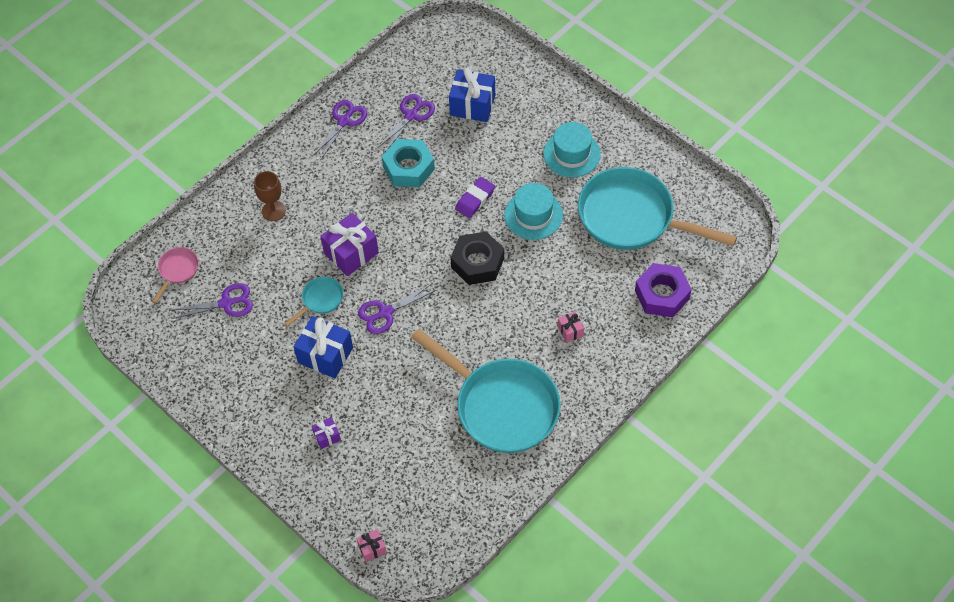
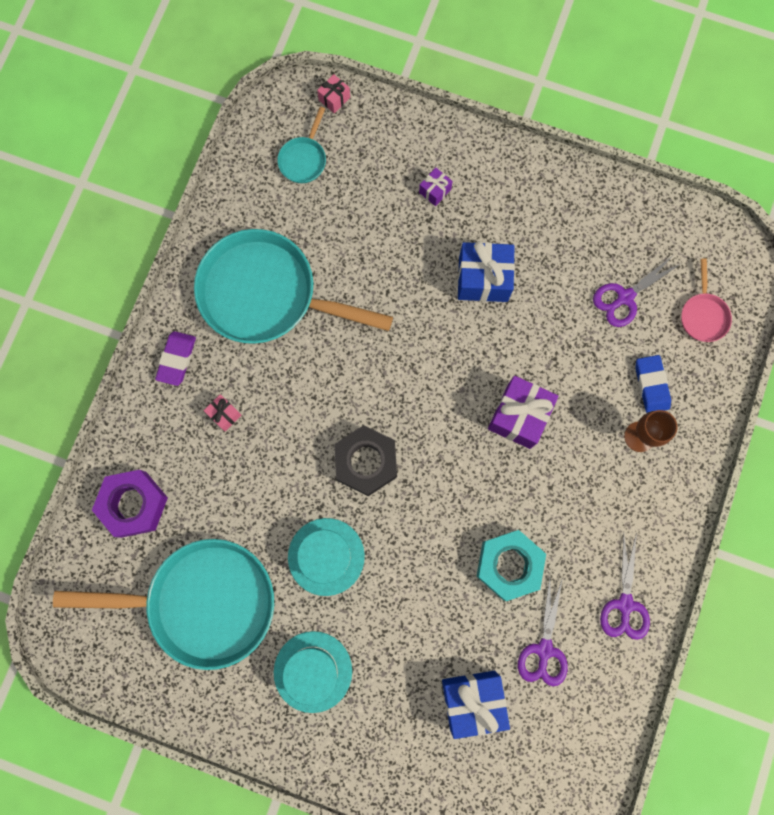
camera: 155 degrees right, 20 degrees up
turquoise pan [284,277,343,327] -> turquoise pan moved to [277,107,326,183]
purple scissors [358,283,437,334] -> none
purple eraser [455,177,495,218] -> purple eraser moved to [155,331,196,386]
none -> blue eraser [635,355,671,413]

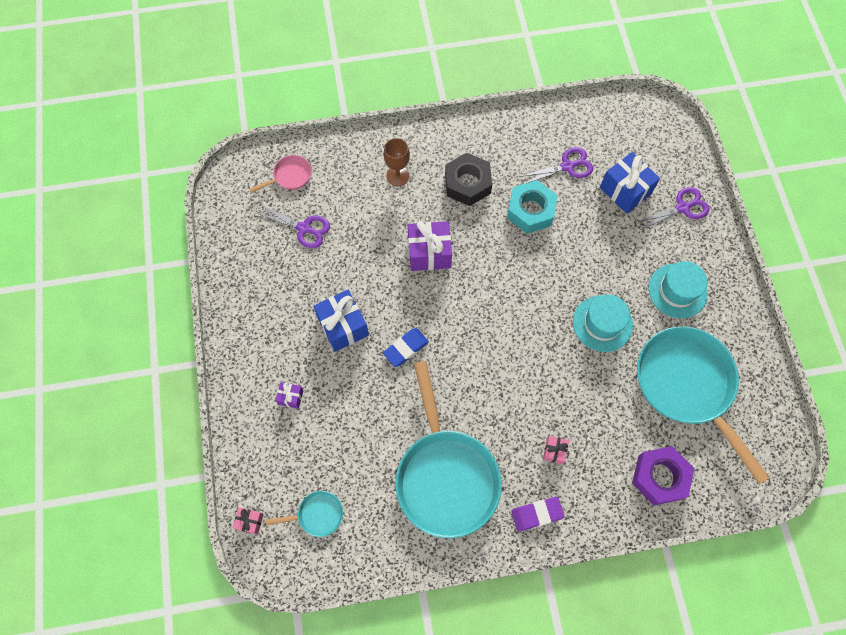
camera: 120 degrees left, 10 degrees down
black nut [334,425,397,496] -> black nut moved to [445,153,492,206]
purple scissors [600,531,650,640] -> purple scissors moved to [637,187,710,230]
blue eraser [635,355,671,413] -> blue eraser moved to [383,328,429,367]

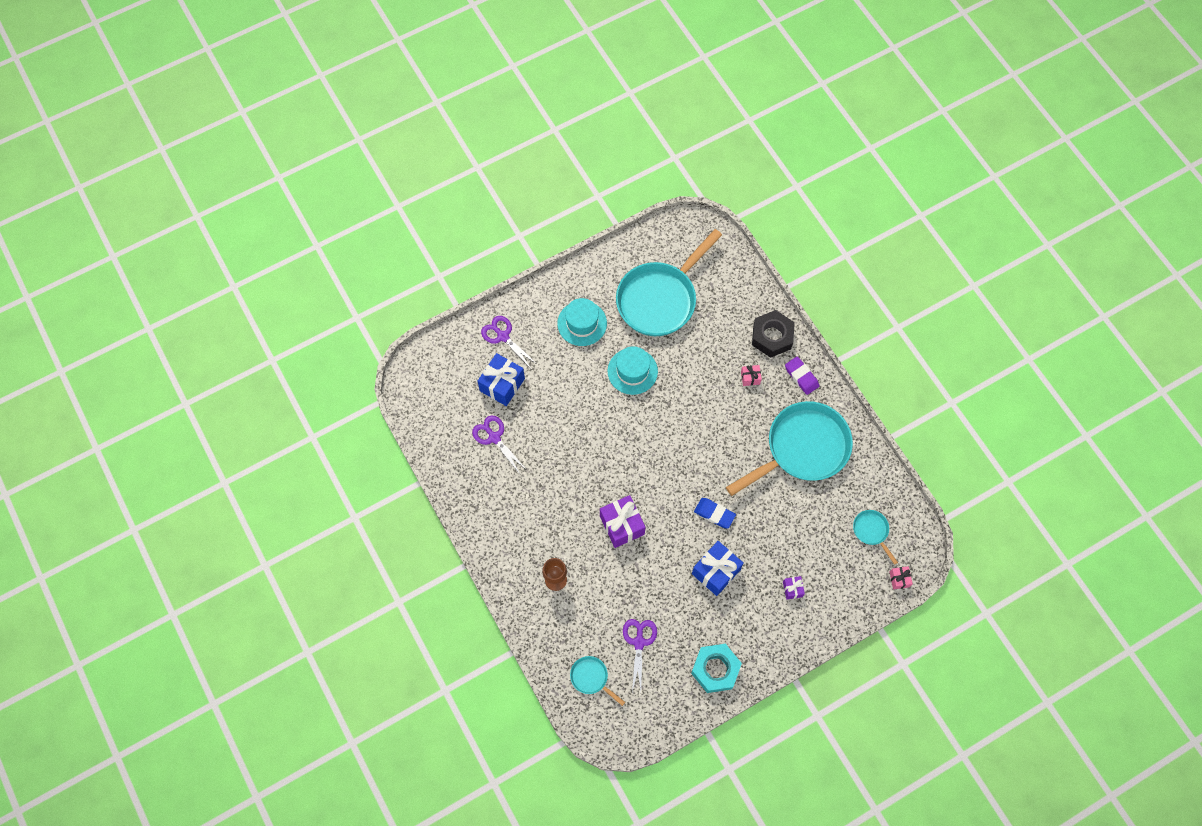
camera: 110 degrees left, 0 degrees up
pink pan [250,155,312,193] -> turquoise pan [570,656,625,706]
black nut [445,153,492,206] -> black nut moved to [752,310,795,358]
turquoise nut [507,180,558,234] -> turquoise nut moved to [691,644,742,693]
purple nut [632,446,694,506] -> none

